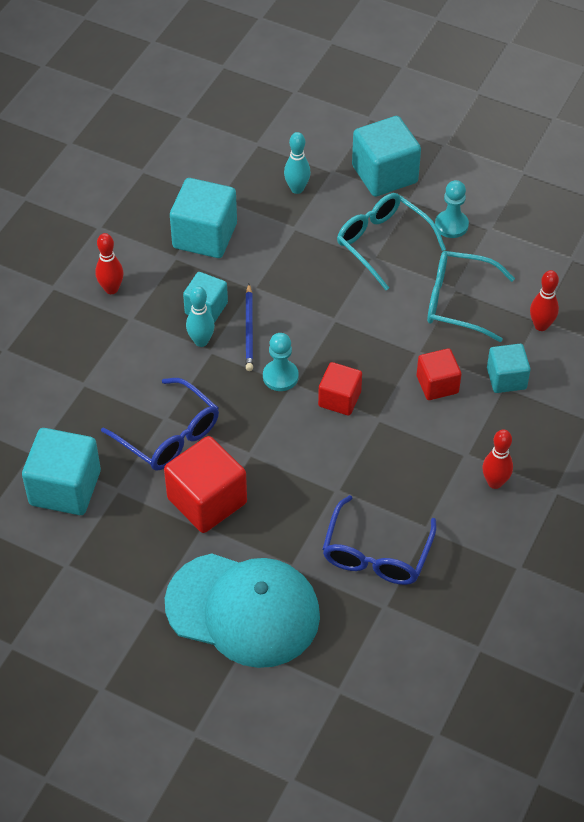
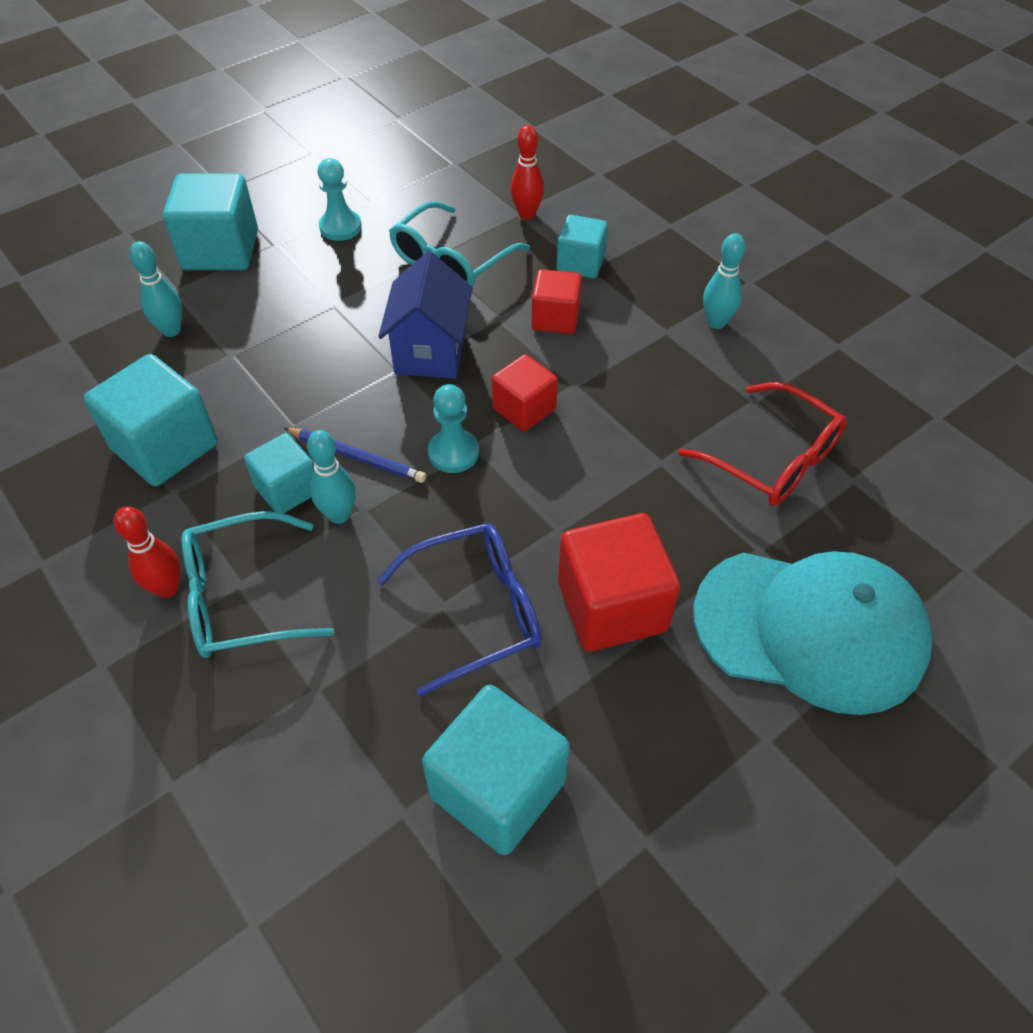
camera: 65 degrees left, 0 degrees up
turquoise cap [165,553,320,668] -> turquoise cap turned 60 degrees clockwise [693,551,933,715]
blue glasses [322,495,437,585] -> red glasses [678,382,847,506]
turquoise glasses [337,193,446,290] -> turquoise glasses moved to [181,511,334,658]
red bowling pin [482,429,513,489] -> turquoise bowling pin [703,233,746,329]
none -> blue house [378,252,473,379]

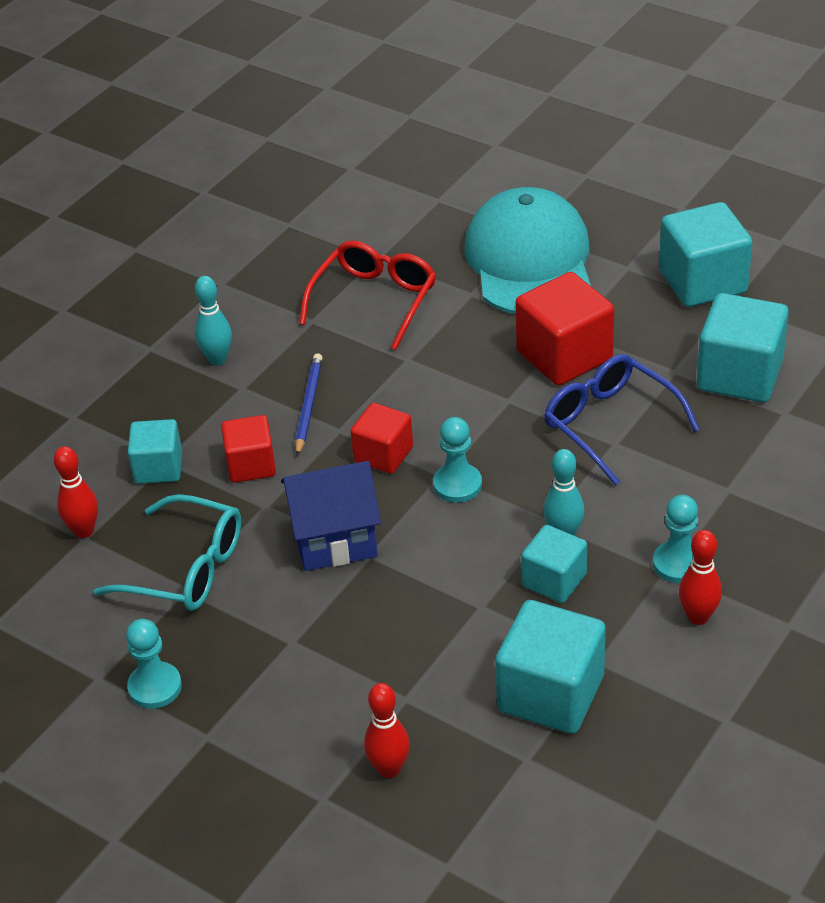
camera: 105 degrees left, 10 degrees down
turquoise bowling pin [129,241,182,337] -> red bowling pin [364,683,410,778]
turquoise cube [163,173,258,270] -> turquoise cube moved to [659,202,752,307]
turquoise glasses [181,511,334,658] -> turquoise pawn [653,495,698,583]
blue pencil [284,428,426,483] -> blue pencil moved to [295,353,323,456]

